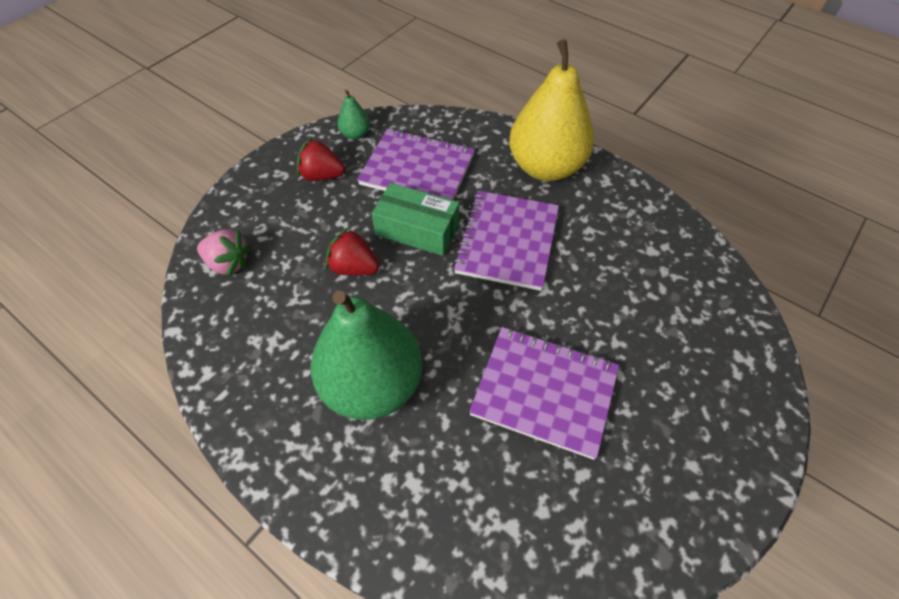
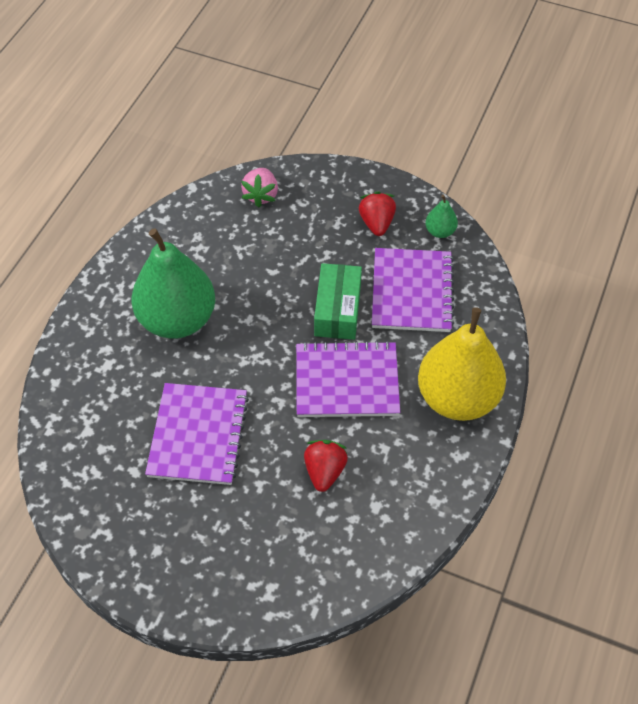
camera: 75 degrees right, 0 degrees up
red strawberry [326,227,379,276] -> red strawberry moved to [304,440,348,492]

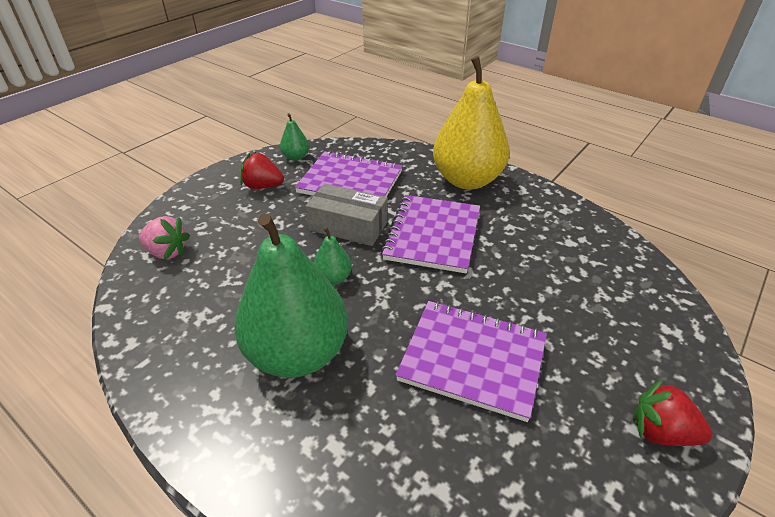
camera: 75 degrees left, 15 degrees down
red strawberry [304,440,348,492] -> red strawberry moved to [633,379,713,446]
green box [314,263,362,340] -> grey box [306,183,388,246]
none -> green pear [314,227,352,285]

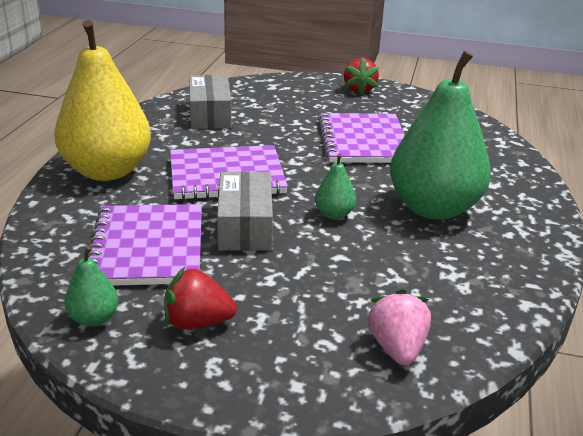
camera: 115 degrees left, 10 degrees down
red strawberry [240,152,284,189] -> red strawberry turned 105 degrees clockwise [164,267,237,329]
none -> grey box [189,75,232,129]

